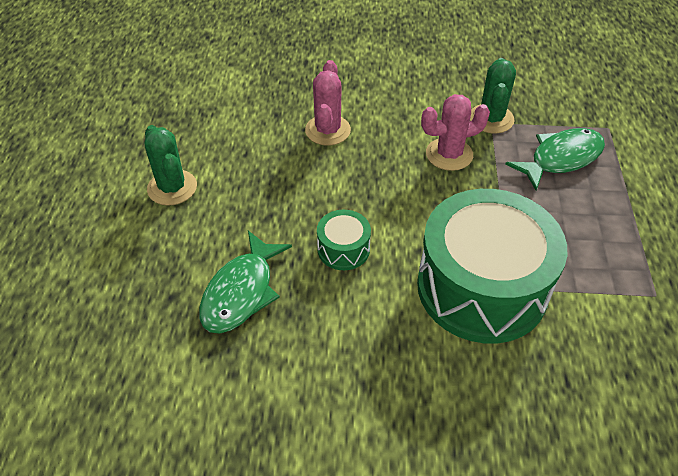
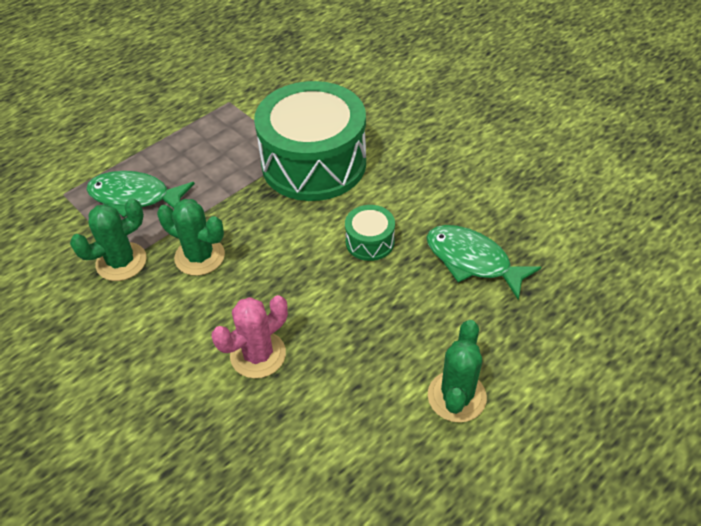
camera: 135 degrees left, 0 degrees up
green fish [199,231,292,334] -> green fish turned 120 degrees counterclockwise [426,225,541,300]
pink cactus [421,94,490,171] -> green cactus [157,199,225,276]

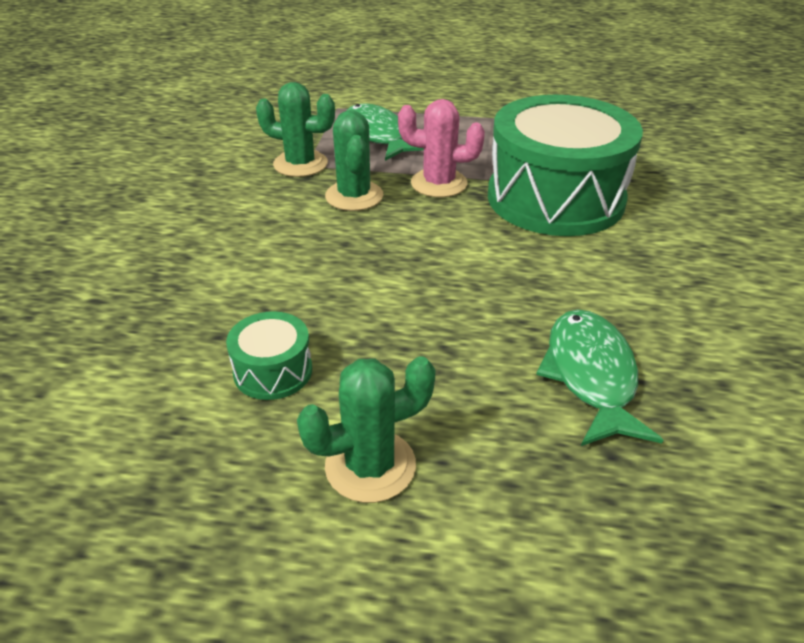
camera: 50 degrees right, 10 degrees down
pink cactus [212,295,288,378] -> pink cactus moved to [398,99,485,197]
green drum [345,205,395,261] -> green drum moved to [226,311,312,400]

